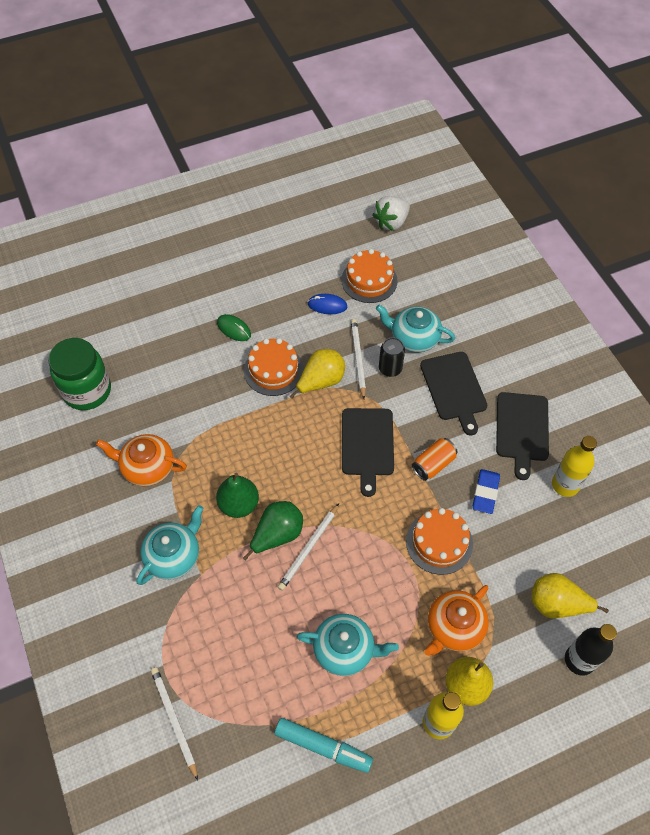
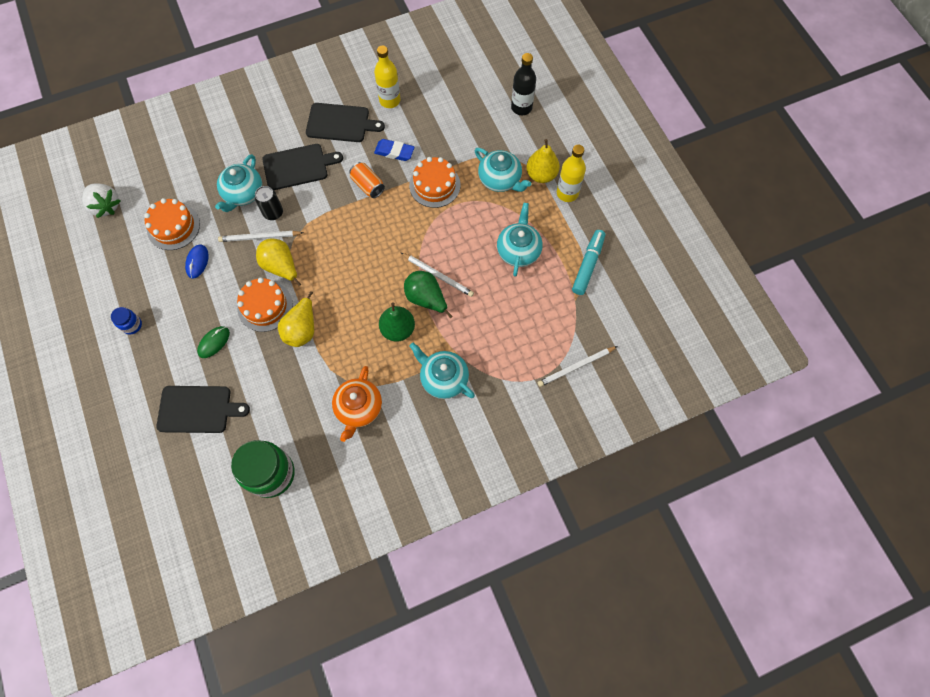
camera: 90 degrees left, 10 degrees up
black cutting board [342,408,394,497] -> black cutting board moved to [156,386,250,433]
orange teapot [424,585,489,656] -> turquoise teapot [475,148,531,192]
yellow pear [531,573,609,618] -> yellow pear moved to [278,291,314,347]
none -> blue jar [111,307,142,334]

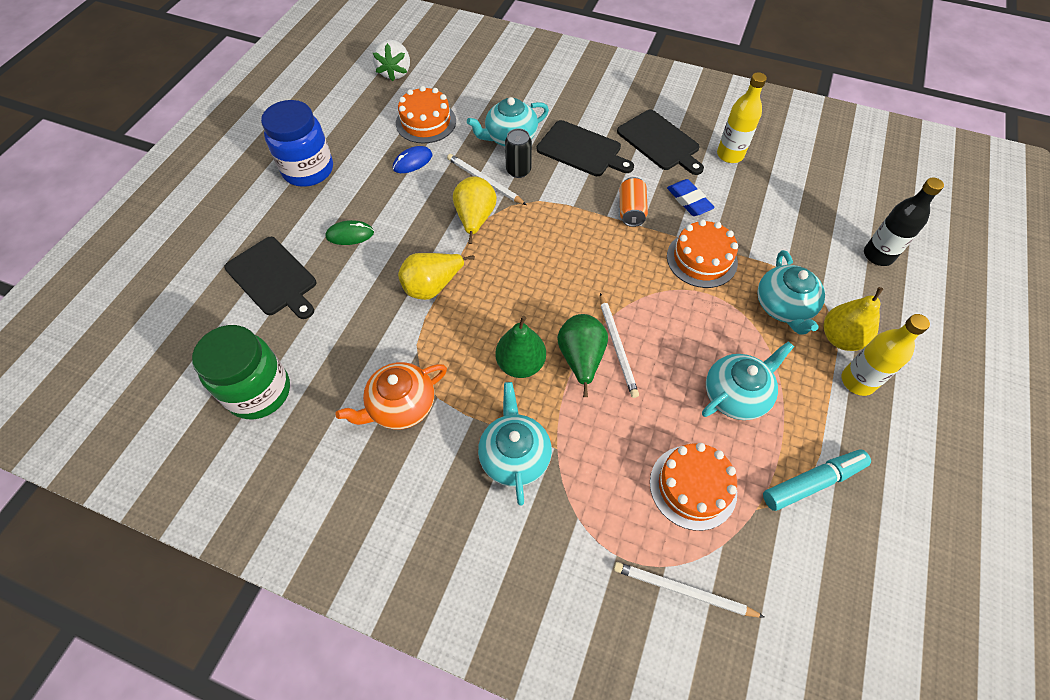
camera: 45 degrees right, 10 degrees down
blue jar [111,307,142,334] -> blue jar [261,100,333,187], size x2.17
orange cake [237,278,293,332] -> orange cake moved to [650,443,737,531]

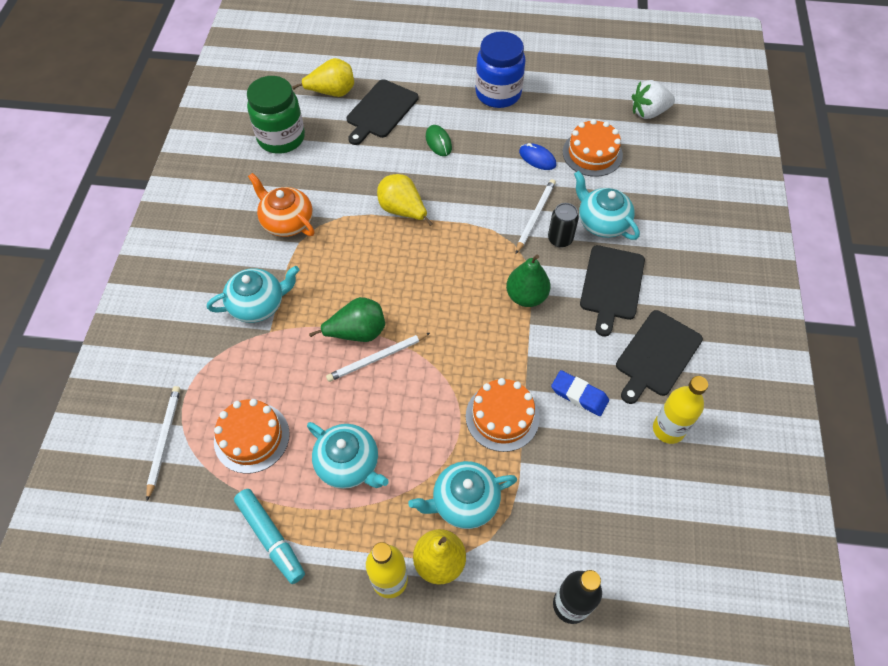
camera: 75 degrees right, 0 degrees up
yellow pear [453,177,497,244] -> yellow pear moved to [292,58,354,97]
green pear [495,316,546,378] -> green pear moved to [506,255,550,307]
orange can [620,177,648,227] -> none
blue eraser [667,179,715,216] -> blue eraser turned 75 degrees clockwise [551,370,609,416]

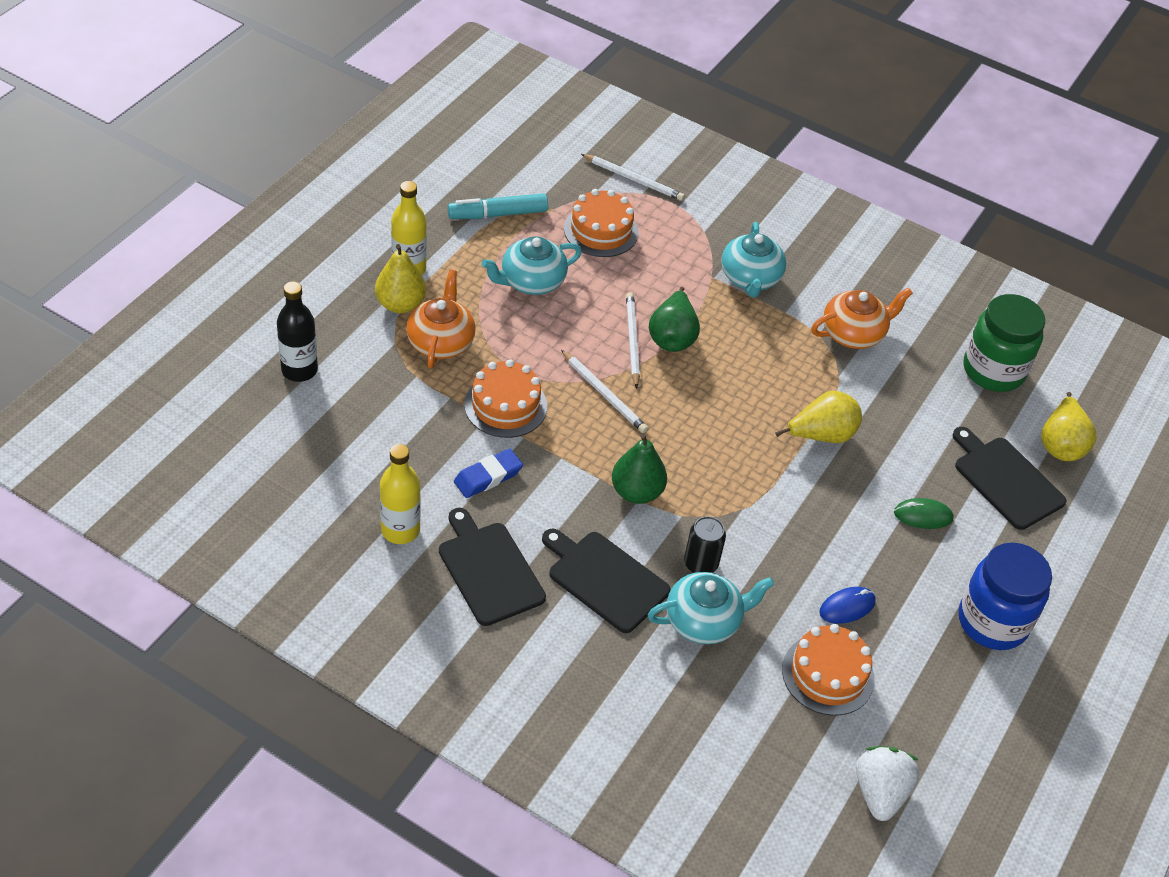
camera: 110 degrees right, 10 degrees down
turquoise teapot [408,461,517,529] -> orange teapot [406,270,476,368]
white pencil [516,179,556,254] -> white pencil moved to [561,350,648,433]

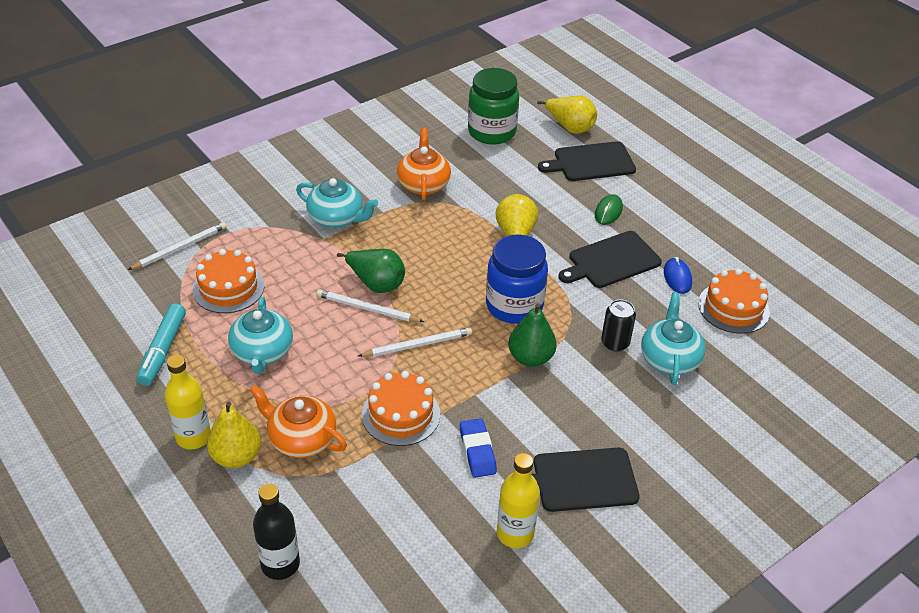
camera: 65 degrees left, 5 degrees down
black cutting board [542,528,671,633] -> black cutting board moved to [559,231,662,288]
white strawberry [856,746,920,821] -> none
blue jar [959,543,1052,650] -> blue jar moved to [486,235,548,324]

